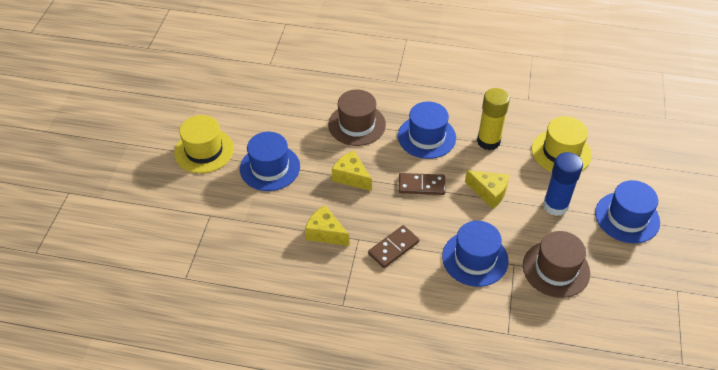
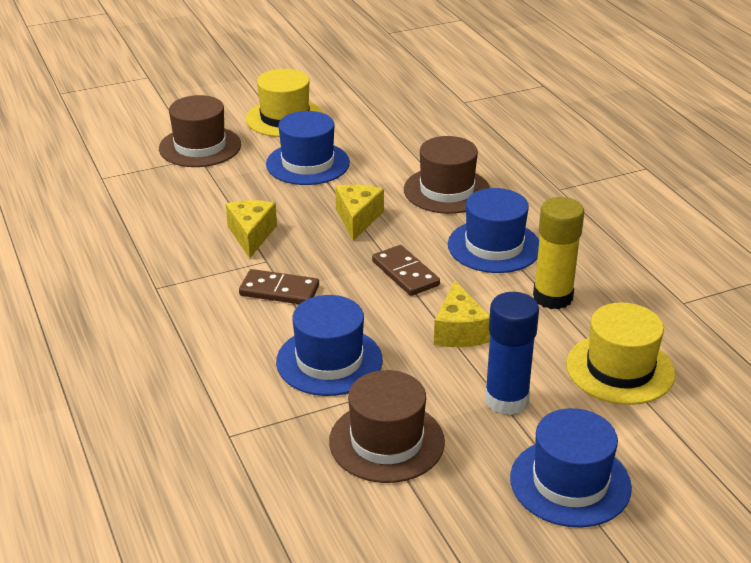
camera: 55 degrees right, 15 degrees down
none -> brown hat [159,95,241,167]

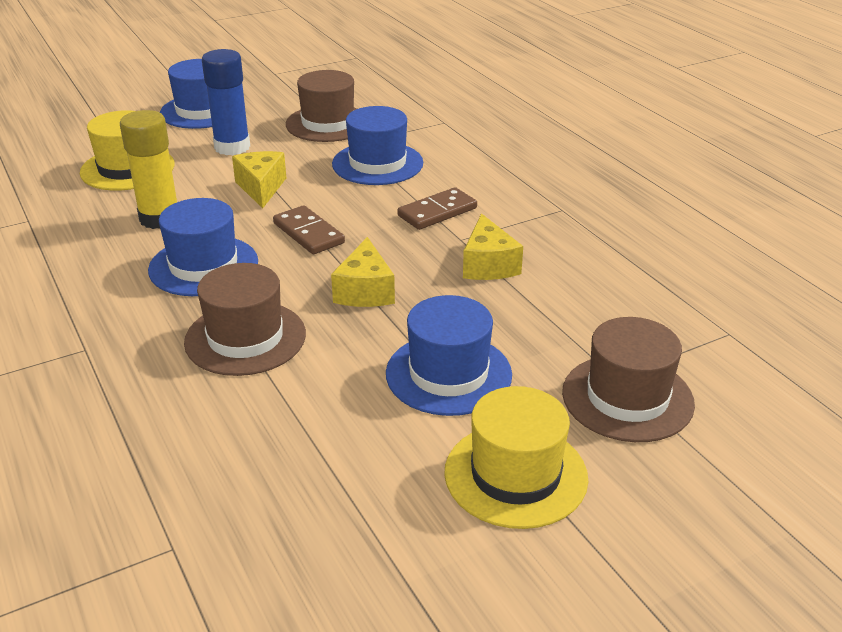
camera: 175 degrees right, 0 degrees up
brown domino [239,269,319,304] -> brown domino turned 45 degrees counterclockwise [397,187,477,230]

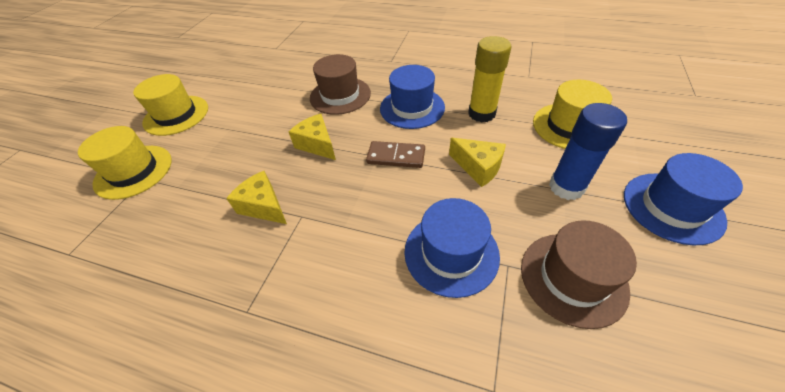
camera: 140 degrees right, 15 degrees up
blue hat [386,295,512,416] -> none
brown domino [397,187,477,230] -> none
brown hat [562,317,695,442] -> yellow hat [78,126,172,200]

